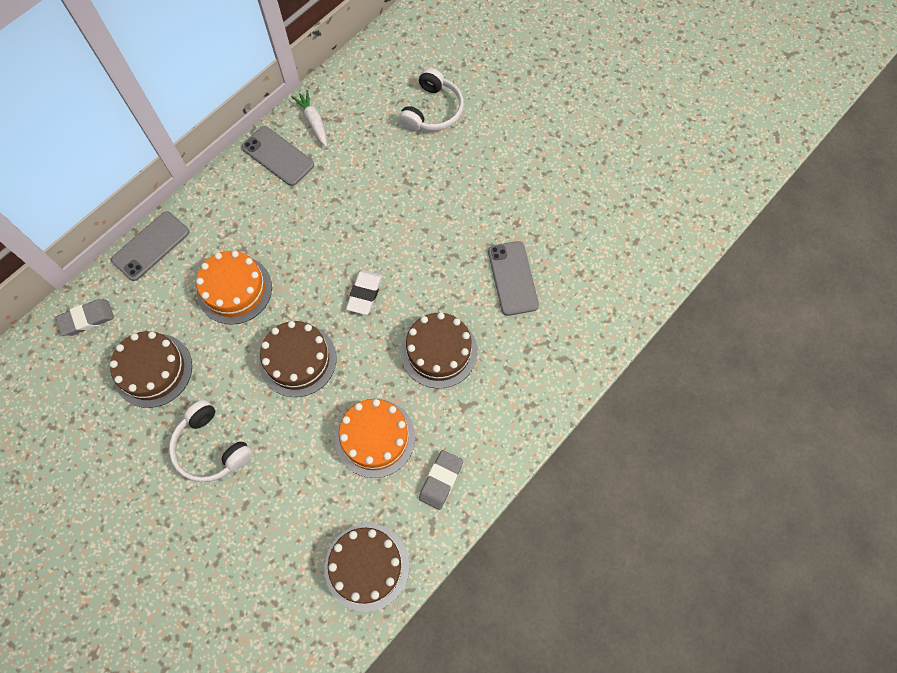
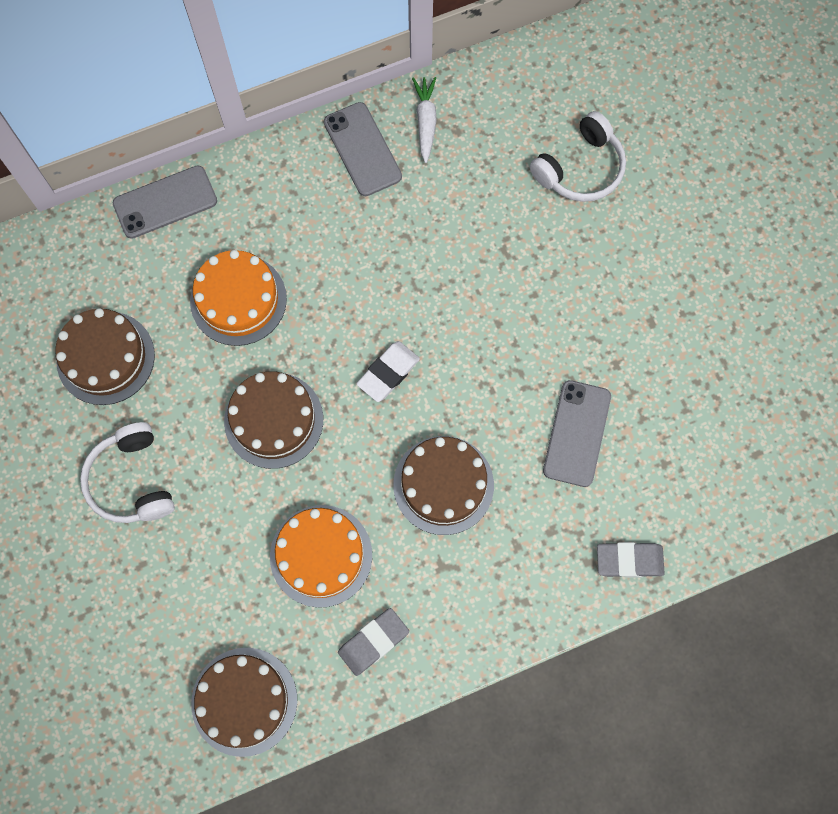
camera: 25 degrees right, 5 degrees up
grey eraser [56,299,114,336] -> grey eraser moved to [597,542,665,577]

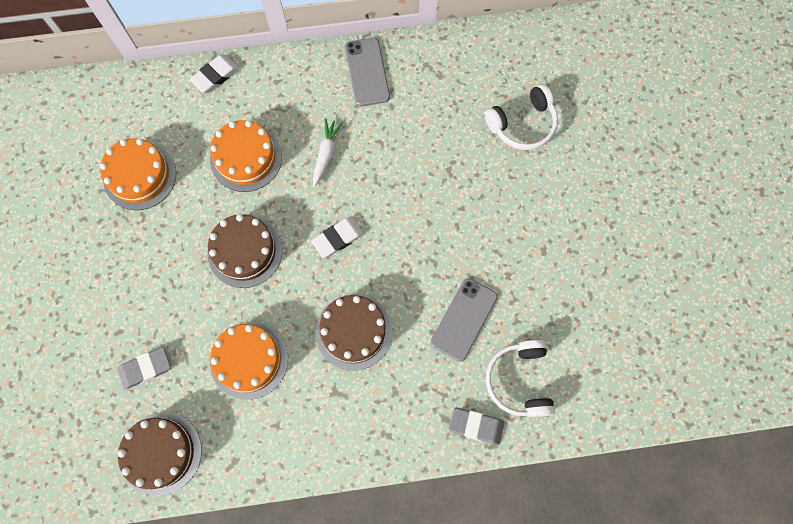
camera: 15 degrees right, 0 degrees up
brown cake [55,308,155,405] -> orange cake [100,138,176,210]
white headphones [80,422,175,523] -> white headphones moved to [486,340,555,417]
grey phone [113,165,217,239] -> white eraser [190,55,239,93]
grey eraser [338,608,409,676] -> grey eraser moved to [118,347,171,390]
white carrot [412,77,437,163] -> white carrot moved to [313,118,343,187]

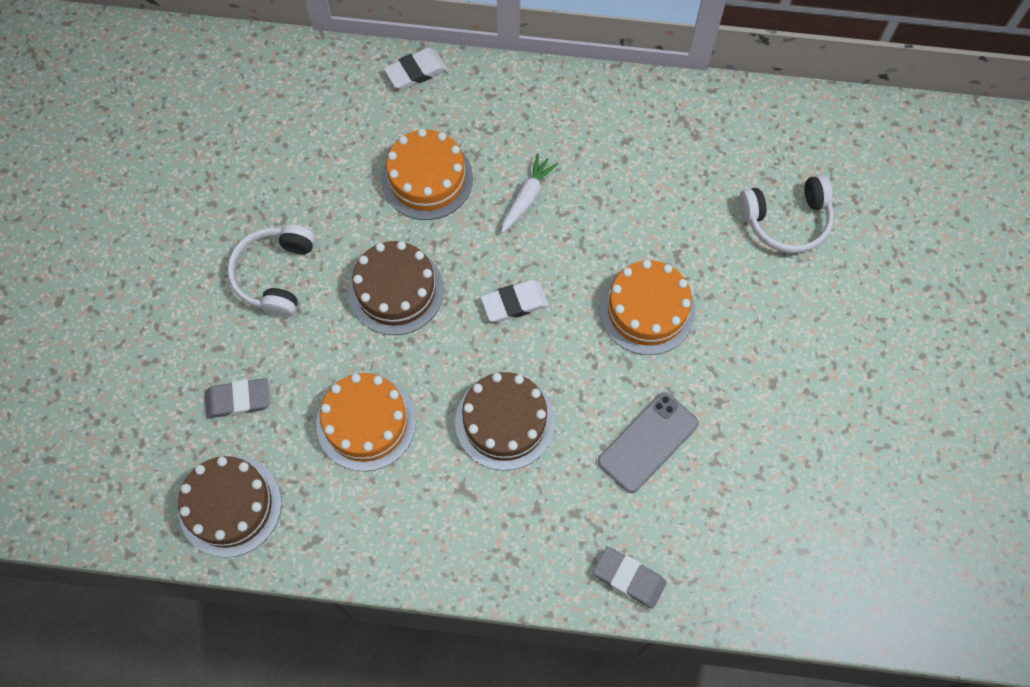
camera: 15 degrees right, 5 degrees down
orange cake [100,138,176,210] -> orange cake moved to [599,260,695,355]
grey phone [345,38,390,107] -> none
white headphones [486,340,555,417] -> white headphones moved to [227,225,315,317]

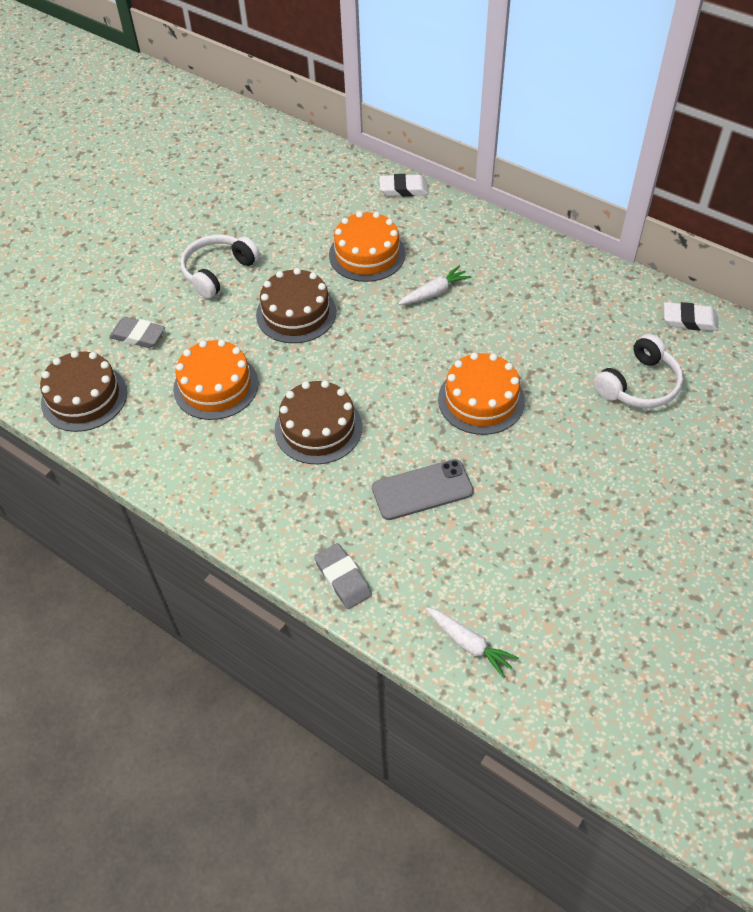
camera: 30 degrees right, 15 degrees down
white eraser [481,280,549,323] -> white eraser moved to [664,302,718,331]
white headphones [739,175,834,253] -> white headphones turned 60 degrees counterclockwise [594,334,683,408]
none -> white carrot [426,607,519,678]

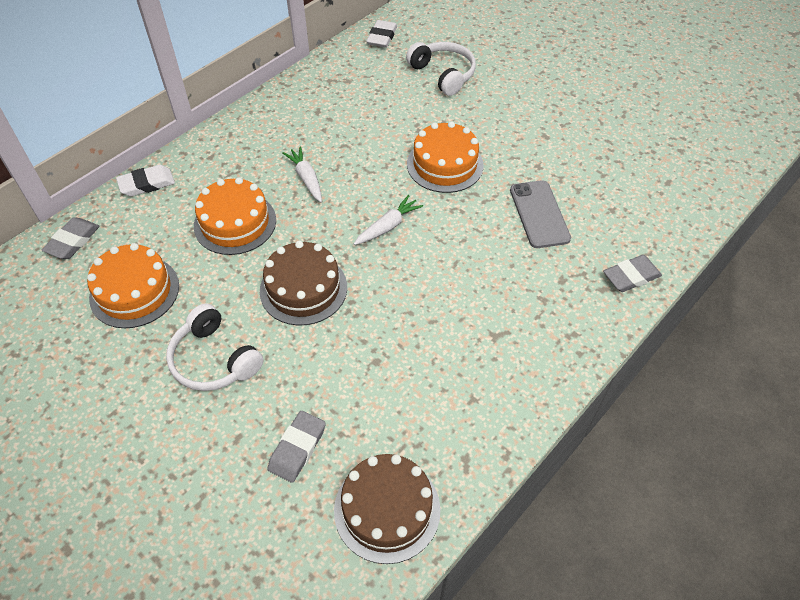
camera: 85 degrees left, 0 degrees up
orange cake [173,340,258,420] -> orange cake moved to [87,243,179,328]
brown cake [274,380,362,464] -> none
white eraser [380,174,428,197] -> white eraser turned 60 degrees clockwise [116,165,175,196]
white carrot [426,607,519,678] -> white carrot moved to [354,195,423,245]
none -> grey eraser [42,217,100,259]

